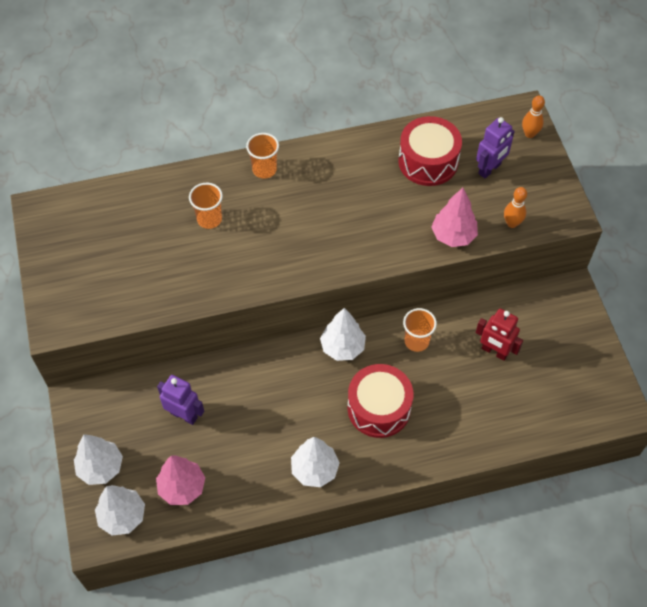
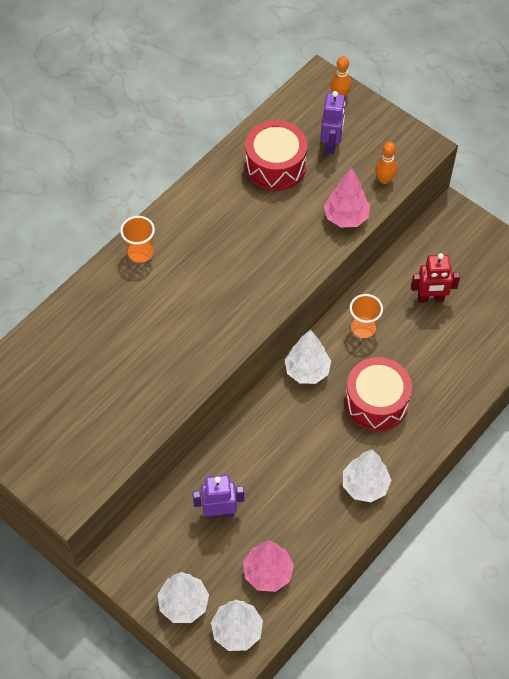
camera: 35 degrees left, 0 degrees up
orange cup [189,183,223,229] -> none

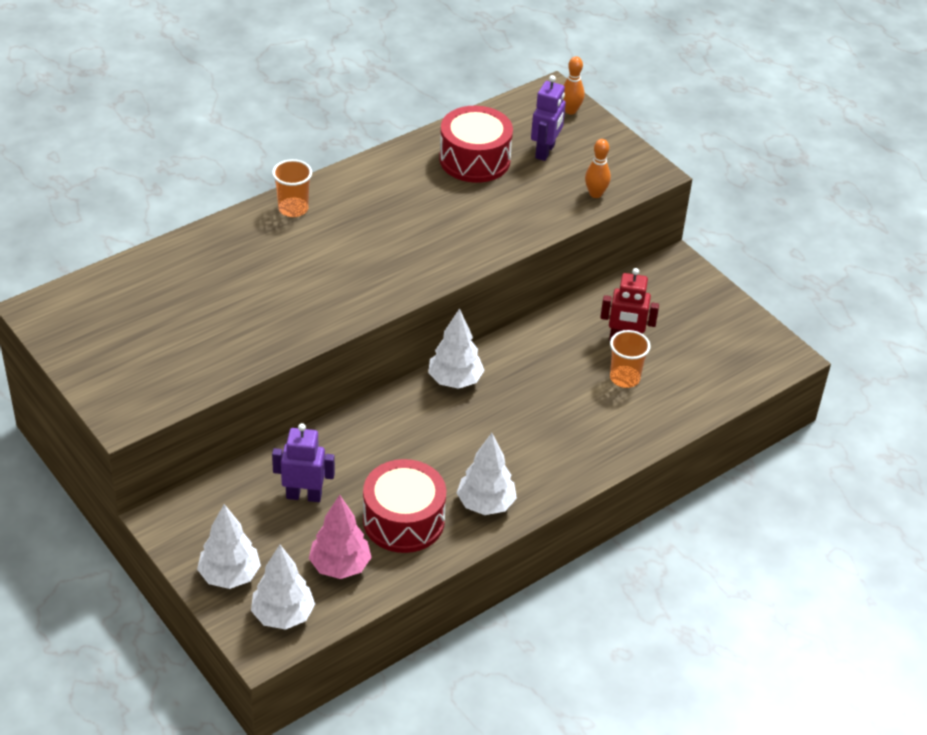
camera: 10 degrees right, 15 degrees down
pink tree [324,167,370,228] -> none
red drum [345,357,412,431] -> red drum moved to [363,459,446,553]
orange cup [350,294,383,338] -> orange cup moved to [610,330,650,388]

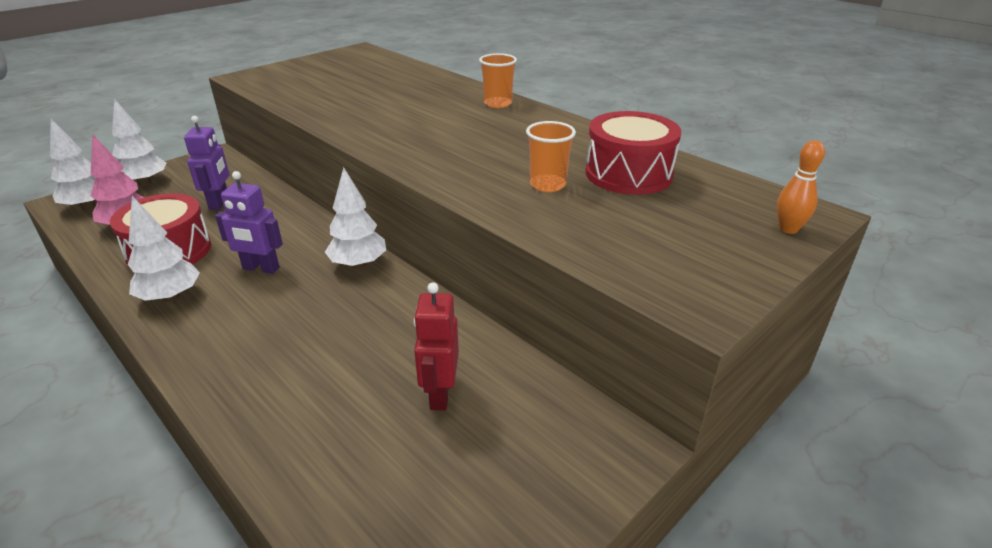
camera: 85 degrees right, 10 degrees down
purple robot [531,75,566,161] -> purple robot moved to [215,171,283,274]
orange bowling pin [585,139,611,198] -> none
orange cup [610,330,650,388] -> orange cup moved to [526,121,576,192]

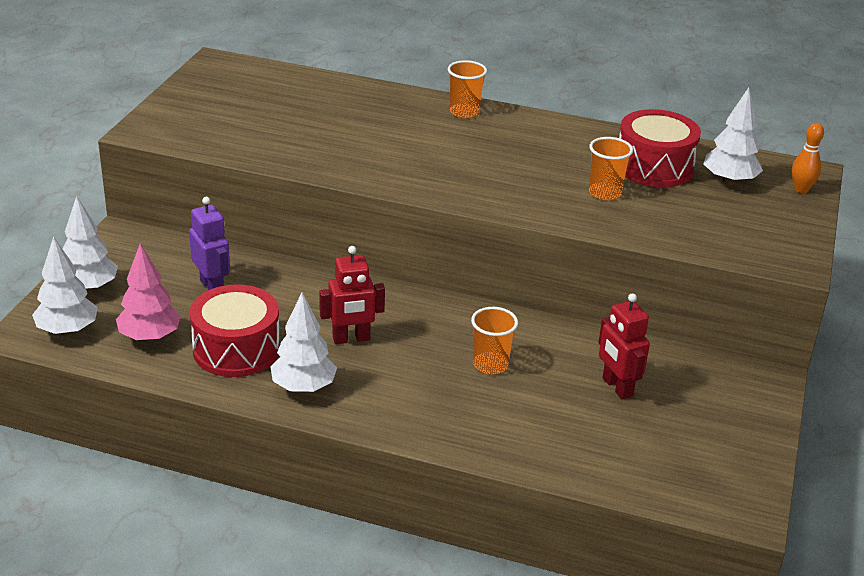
camera: 30 degrees left, 0 degrees up
purple robot [215,171,283,274] -> red robot [319,246,385,344]
white tree [325,167,386,269] -> white tree moved to [704,88,763,185]
none -> orange cup [471,307,518,374]

